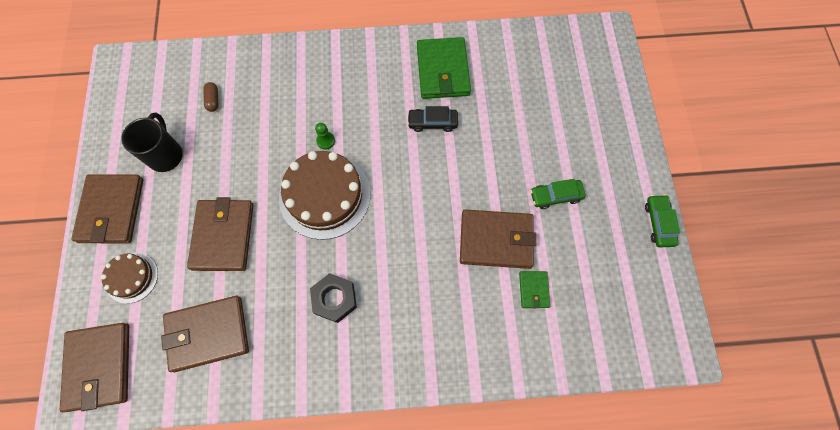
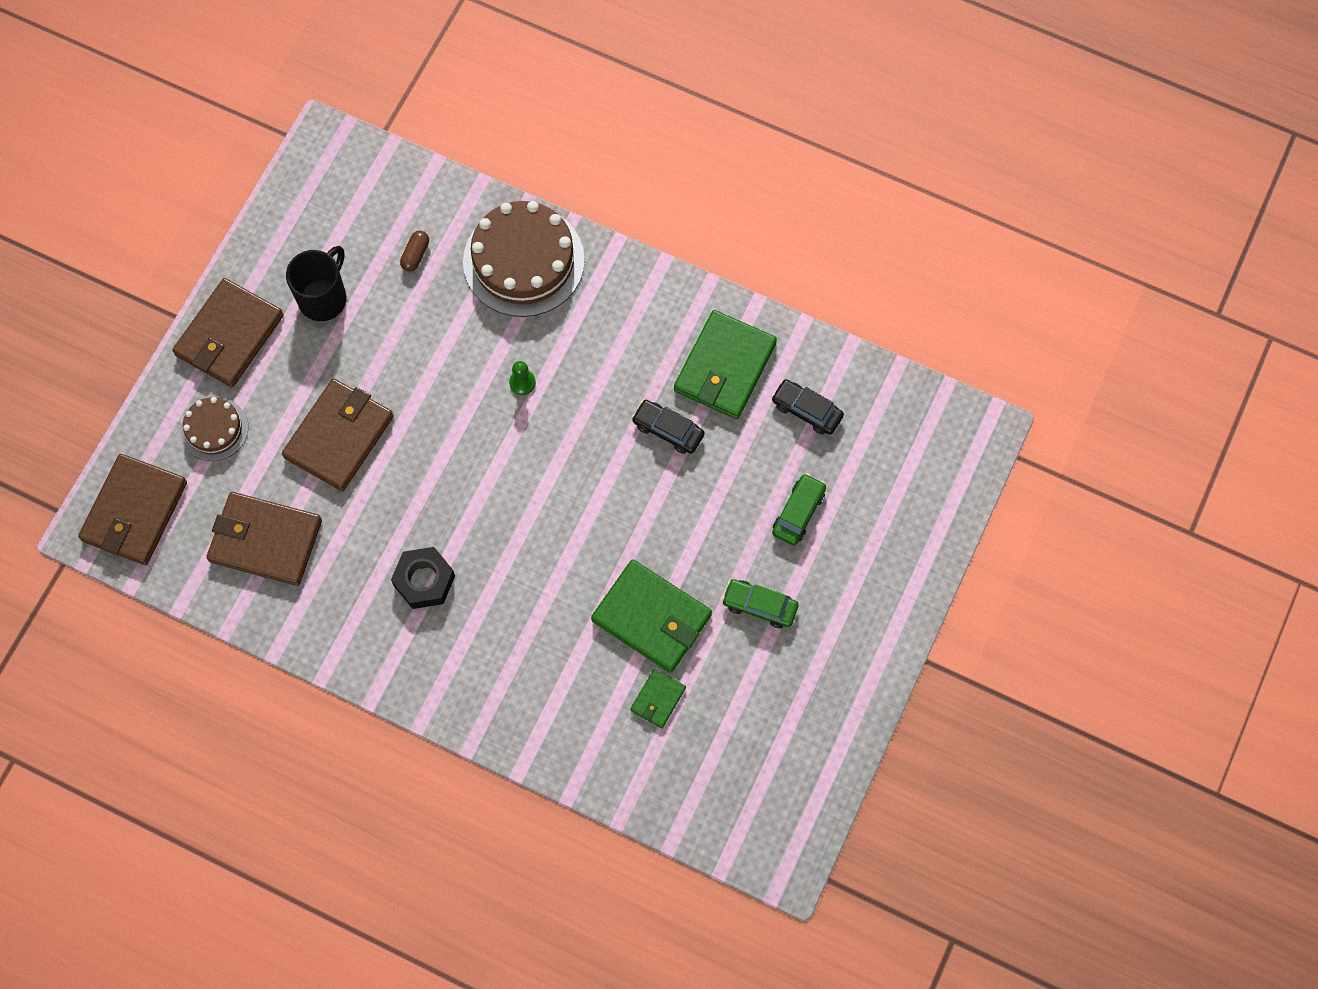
camera: 30 degrees right, 0 degrees up
brown cake [279,151,371,240] -> brown cake moved to [463,201,585,317]
brown wallet [460,209,536,269] -> green wallet [591,559,712,673]
green car [645,194,680,247] -> green car moved to [772,473,826,545]
none -> black car [771,379,844,435]

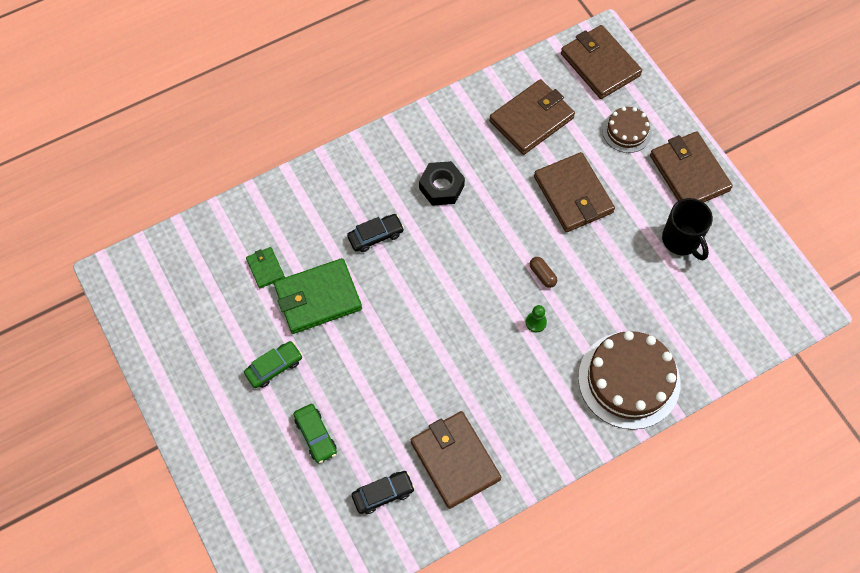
camera: 125 degrees right, 5 degrees down
brown capsule [400,230,429,272] -> brown capsule moved to [530,257,557,288]
black car [632,400,704,454] -> black car moved to [347,214,404,252]
green wallet [674,310,777,419] -> brown wallet [411,411,501,509]

